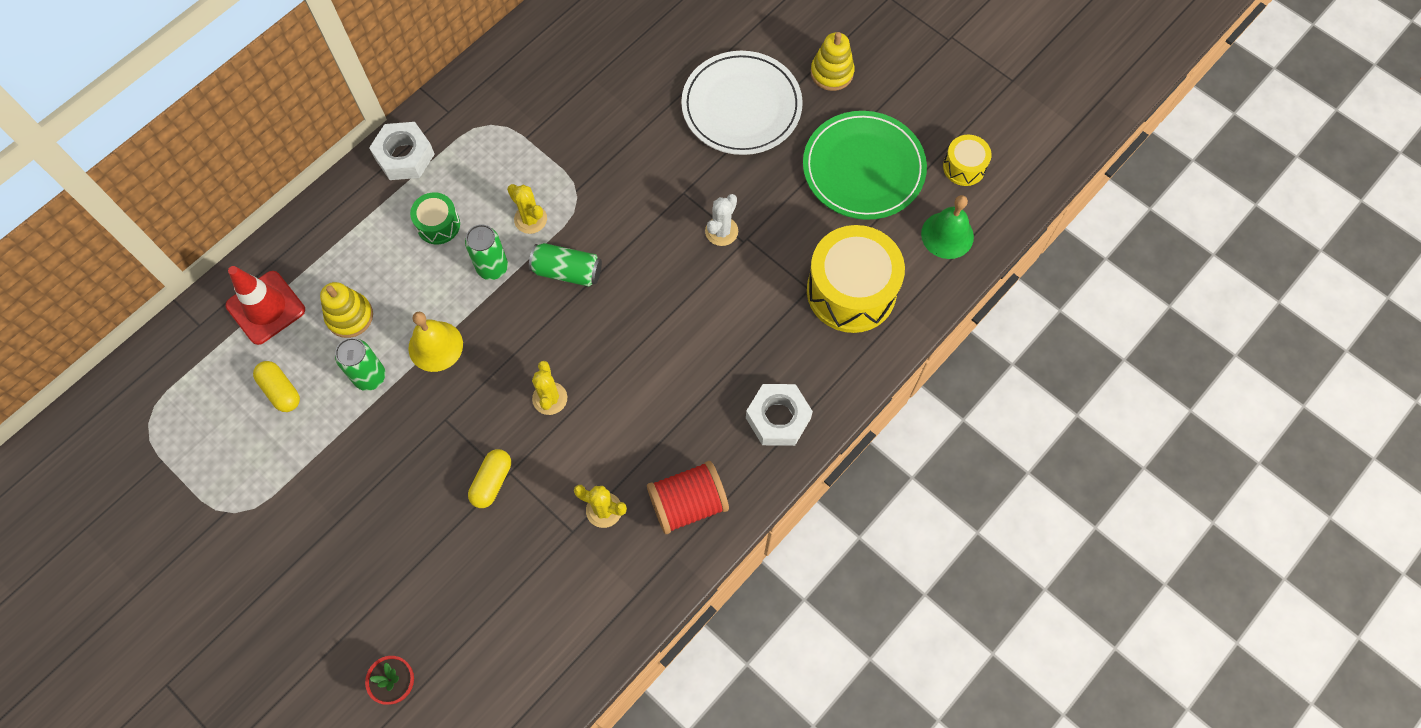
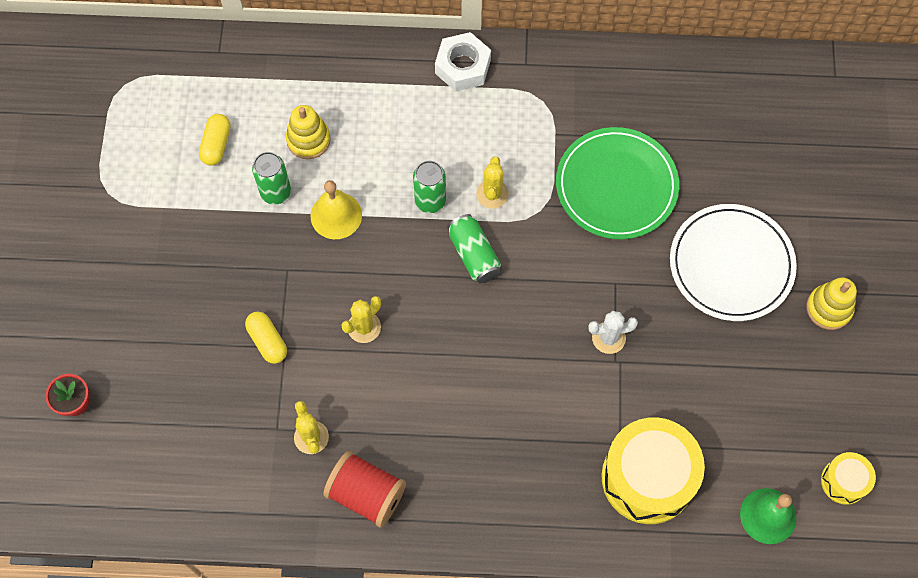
camera: 50 degrees right, 0 degrees up
red traffic cone [226,266,305,345] -> none
green drum [410,192,460,244] -> none
yellow capsule [468,449,511,508] -> yellow capsule turned 75 degrees clockwise [245,311,287,364]
white nut [746,384,813,446] -> none
green plate [803,111,927,220] -> green plate moved to [556,127,679,239]

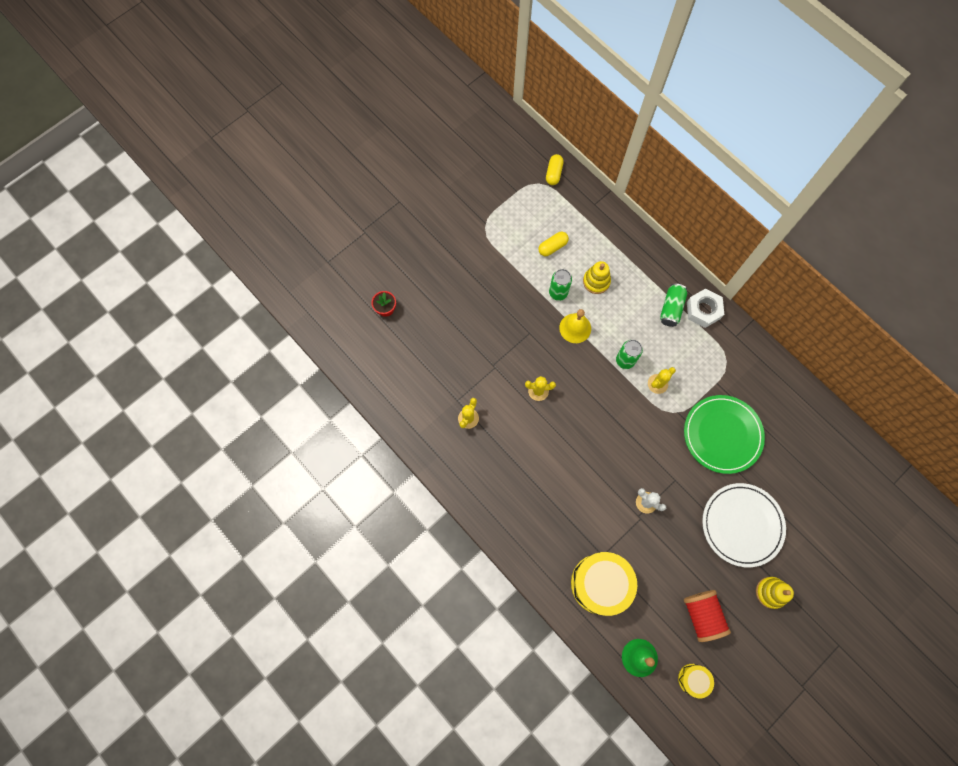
camera: 45 degrees right, 5 degrees up
yellow capsule [245,311,287,364] -> yellow capsule moved to [546,154,564,185]
red spool [323,451,406,527] -> red spool moved to [684,590,731,642]
green can [448,214,501,283] -> green can moved to [660,284,687,327]

